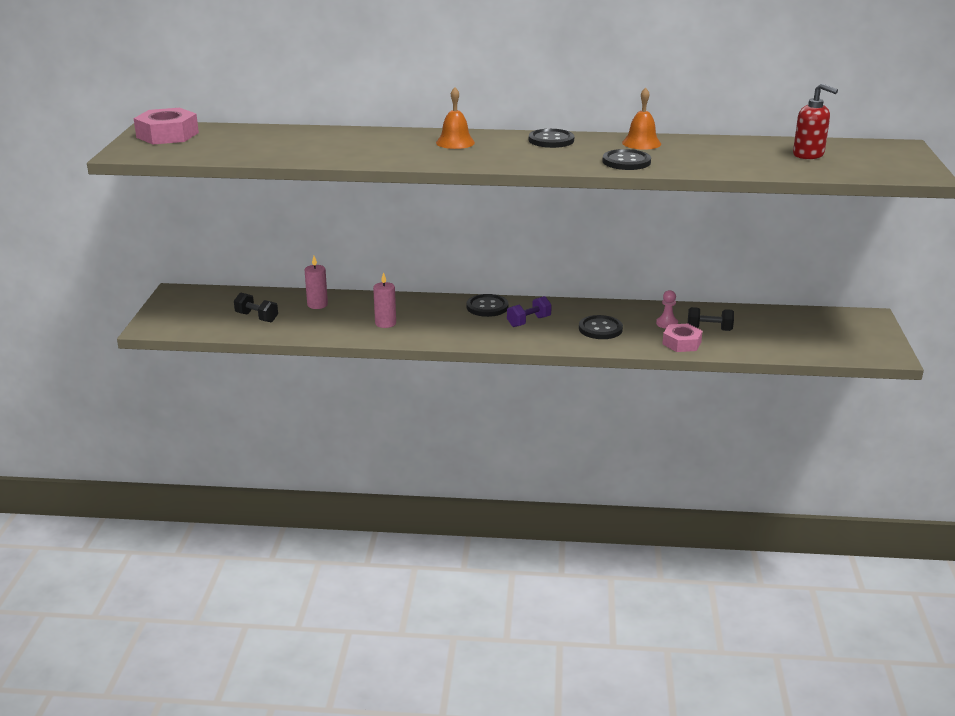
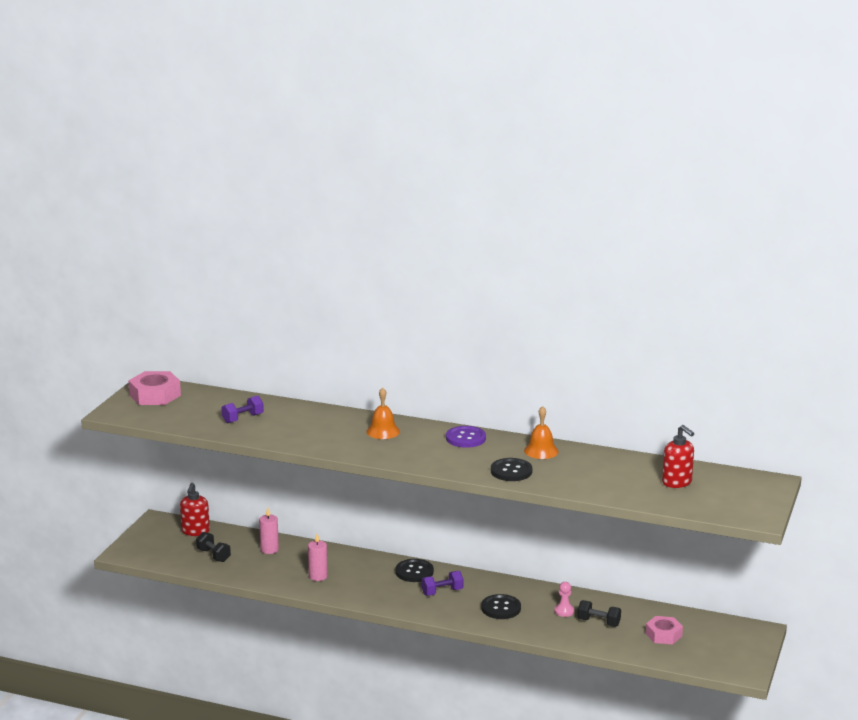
camera: 15 degrees right, 5 degrees down
black button [529,129,574,148] -> purple button [446,426,486,448]
pink nut [662,324,703,352] -> pink nut moved to [646,616,683,644]
none -> red soap dispenser [180,483,210,536]
none -> purple dumbbell [221,395,264,423]

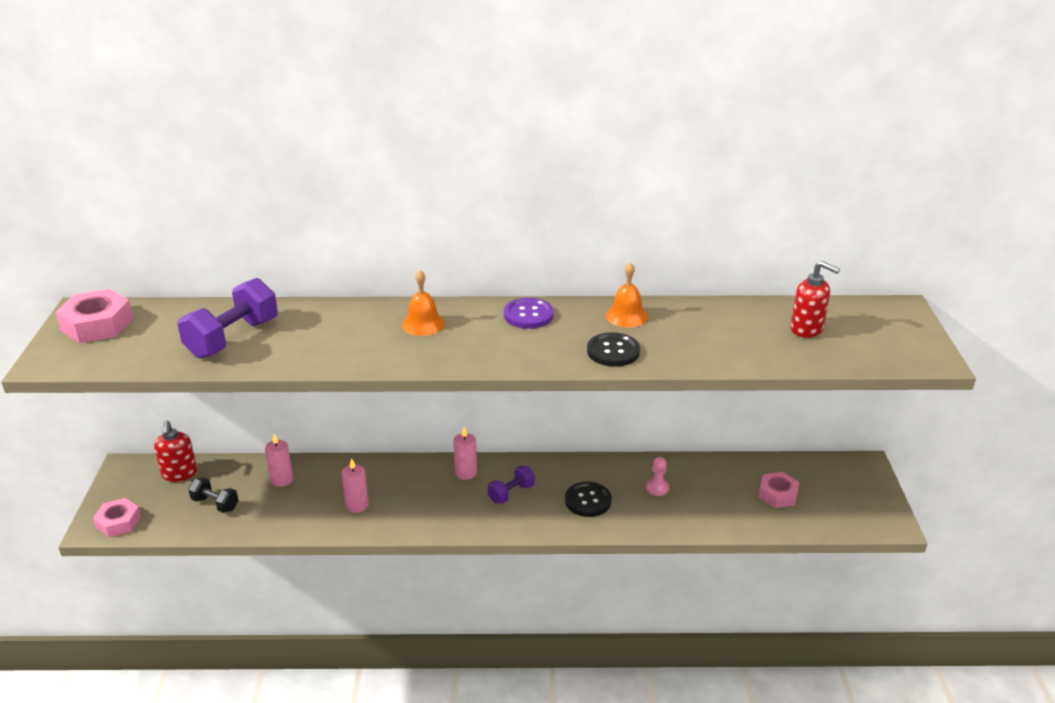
camera: 20 degrees left, 10 degrees up
purple dumbbell [221,395,264,423] -> purple dumbbell [178,278,278,358], size x1.80
black button [395,559,434,582] -> pink candle [453,427,477,480]
black dumbbell [577,600,621,627] -> none
none -> pink nut [93,498,141,537]

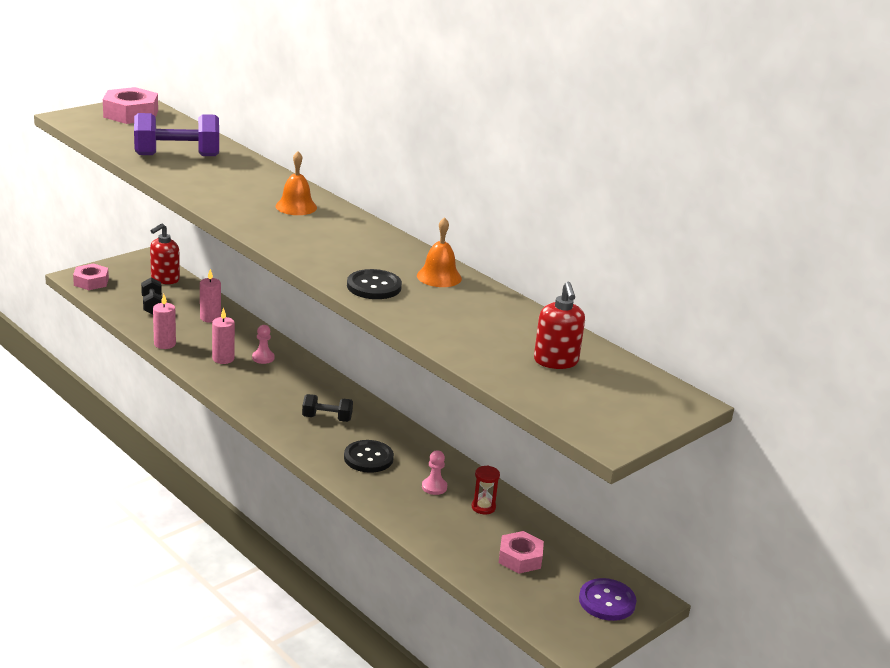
camera: 45 degrees right, 5 degrees down
pink candle [453,427,477,480] -> pink candle moved to [153,294,176,349]
purple dumbbell [488,466,535,504] -> black dumbbell [302,394,353,422]
purple button [504,298,554,329] -> purple button moved to [579,578,637,621]
none -> pink pawn [252,325,275,364]
none -> red hourglass [472,465,500,514]

